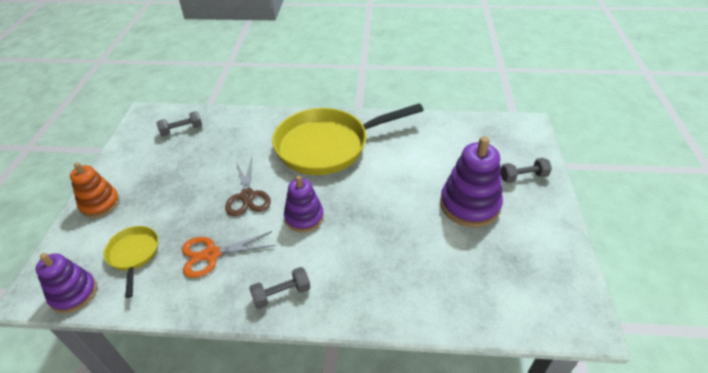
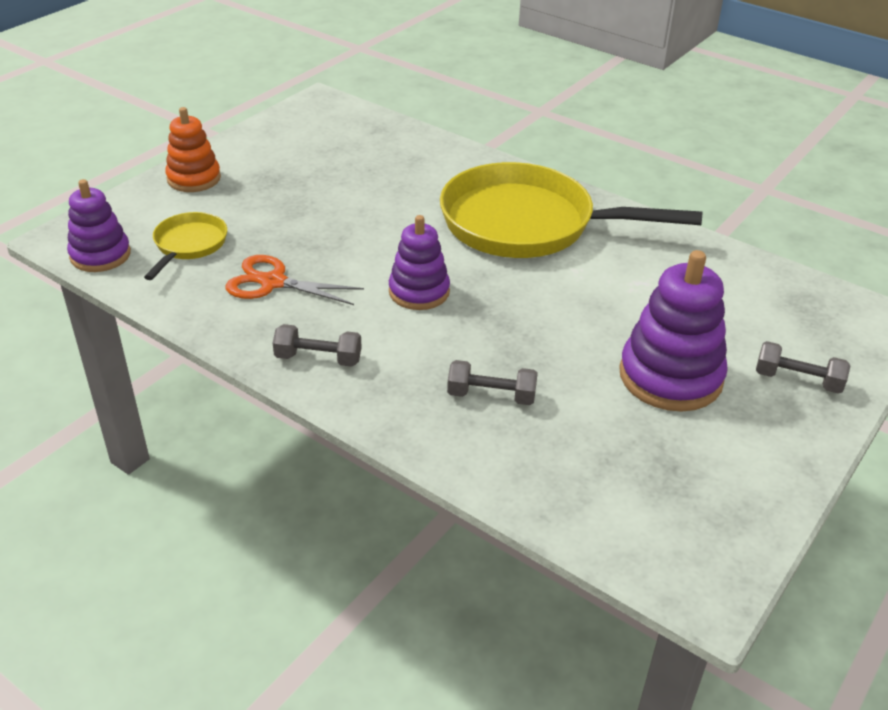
camera: 30 degrees right, 5 degrees down
grey dumbbell [157,111,202,136] -> grey dumbbell moved to [447,360,538,405]
brown scissors [225,158,271,217] -> none

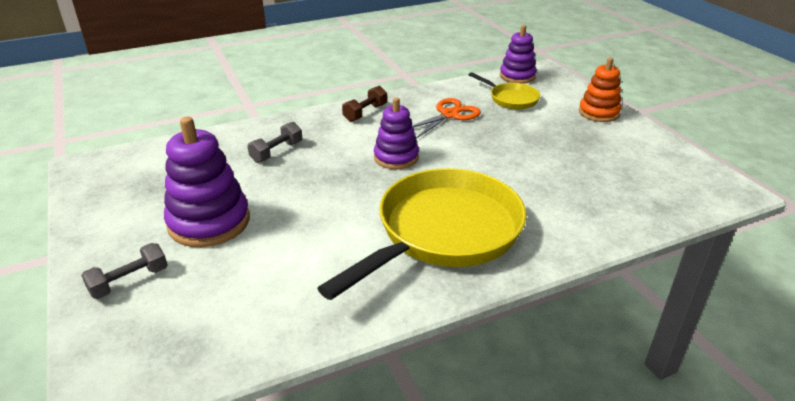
camera: 120 degrees right, 5 degrees down
grey dumbbell [273,324,362,367] -> brown dumbbell [342,86,387,122]

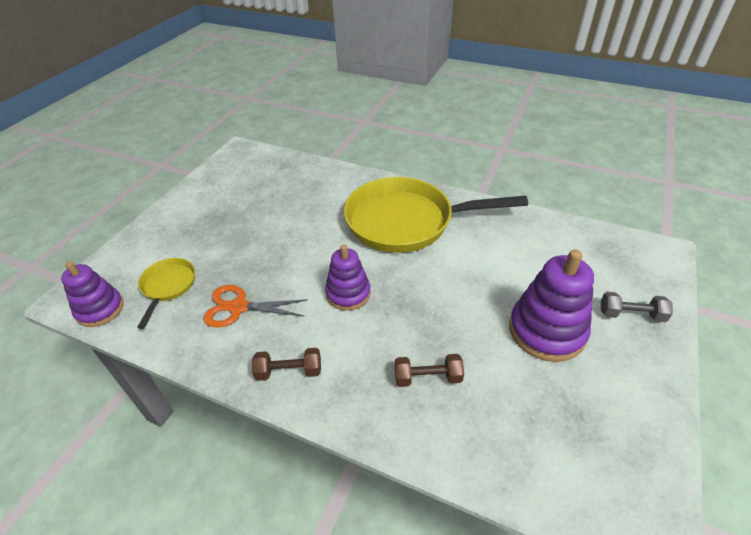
camera: 130 degrees left, 10 degrees up
grey dumbbell [247,122,302,163] -> brown dumbbell [395,354,464,387]
orange stacking toy [579,58,621,122] -> none

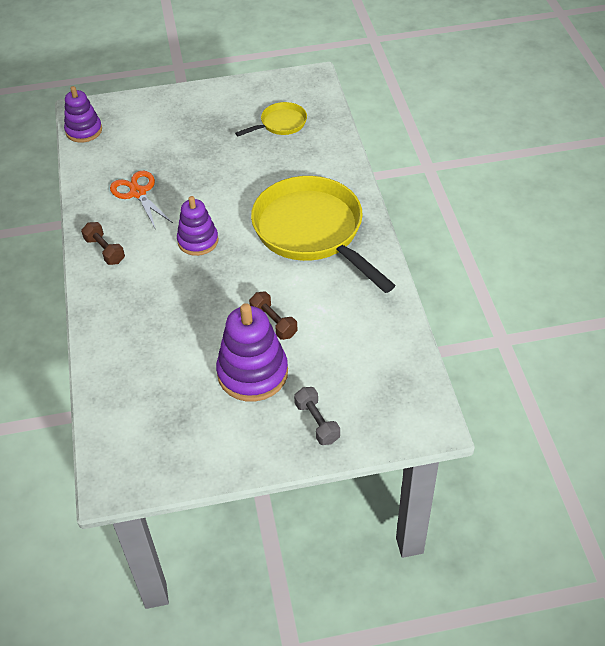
camera: 55 degrees right, 5 degrees up
yellow pan [137,258,195,329] -> yellow pan moved to [235,102,307,136]
brown dumbbell [395,354,464,387] -> brown dumbbell moved to [249,292,298,340]

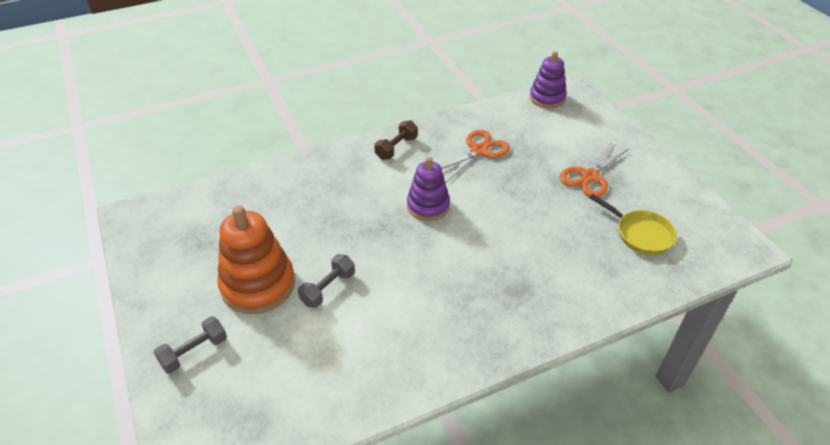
camera: 75 degrees right, 5 degrees down
purple stacking toy [216,303,288,402] -> orange stacking toy [217,205,295,314]
brown dumbbell [249,292,298,340] -> grey dumbbell [298,254,355,308]
yellow pan [251,176,396,293] -> none
none -> orange scissors [560,142,629,197]

